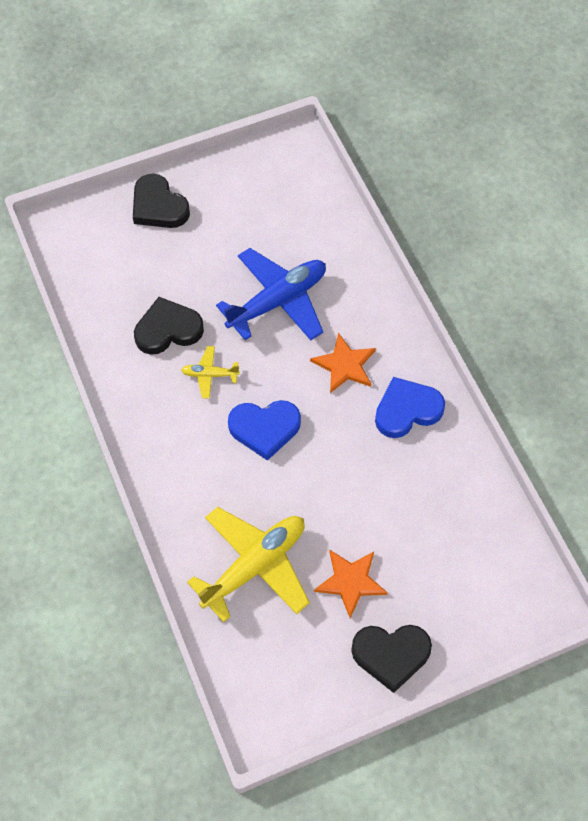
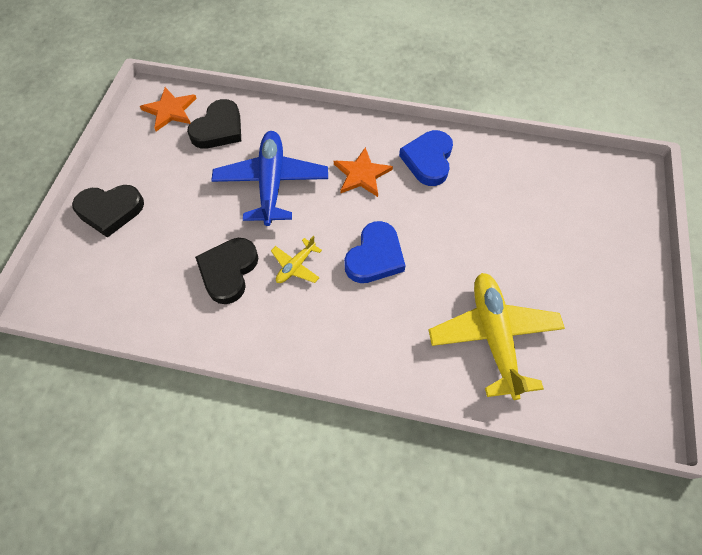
camera: 55 degrees left, 0 degrees up
orange star [314,550,388,618] -> orange star moved to [140,87,197,131]
black heart [351,625,432,693] -> black heart moved to [187,99,241,149]

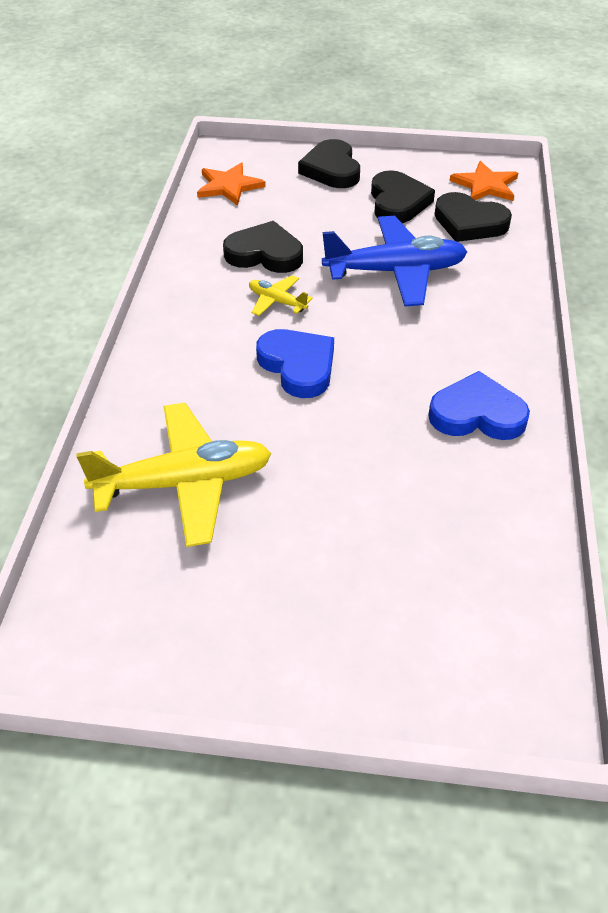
camera: 85 degrees right, 15 degrees down
orange star [334,147,393,197] -> orange star moved to [197,163,266,206]
blue heart [344,221,405,283] -> blue heart turned 150 degrees counterclockwise [256,329,334,398]
none -> black heart [371,170,435,223]

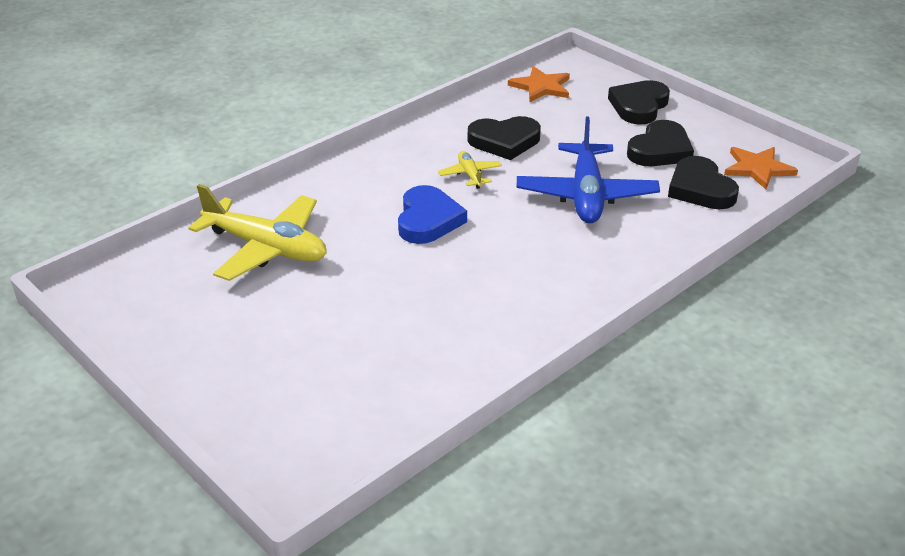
camera: 40 degrees right, 10 degrees down
black heart [223,221,303,273] -> black heart turned 120 degrees clockwise [468,116,541,160]
blue plane [322,216,467,306] -> blue plane turned 60 degrees clockwise [517,117,660,223]
blue heart [428,371,530,440] -> none

